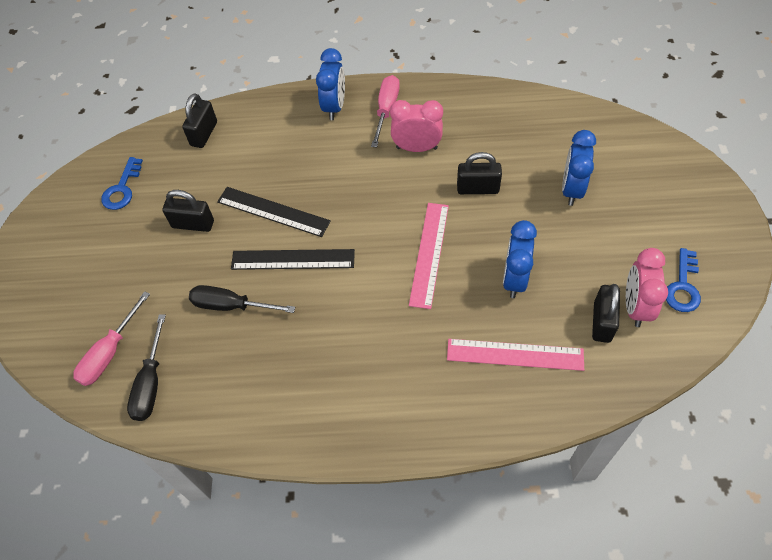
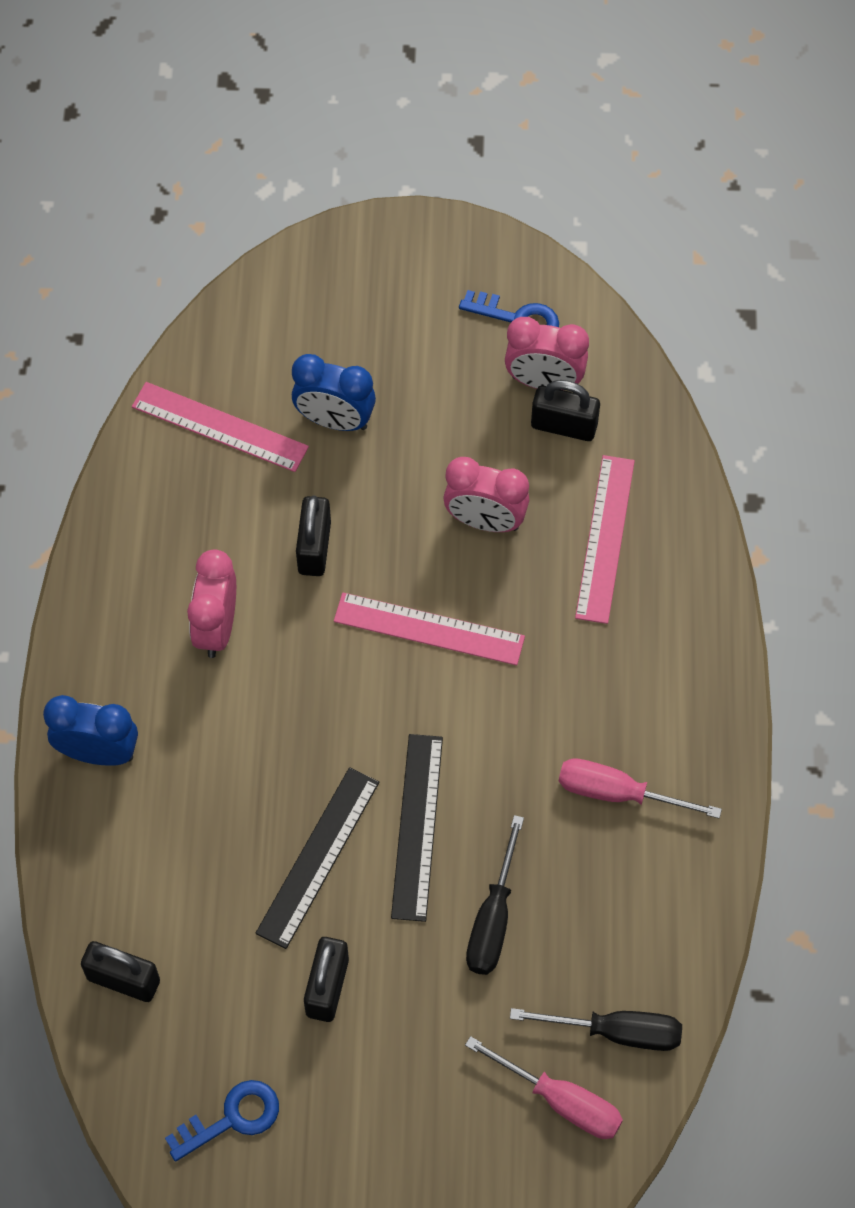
camera: 90 degrees left, 5 degrees up
blue key [101,157,143,210] -> blue key turned 45 degrees counterclockwise [165,1080,279,1162]
pink screwdriver [371,75,400,148] -> pink screwdriver moved to [558,758,722,818]
blue clock [503,220,537,298] -> pink clock [443,457,529,532]
none -> pink ruler [132,382,309,472]

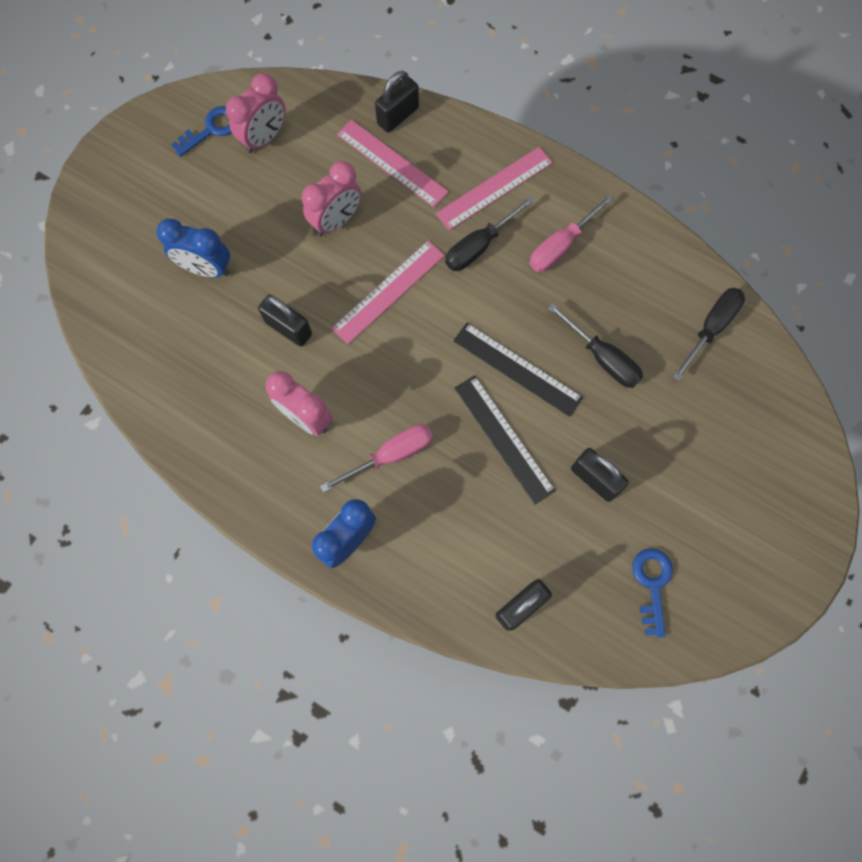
camera: 60 degrees left, 10 degrees up
pink ruler [132,382,309,472] -> pink ruler moved to [436,147,553,230]
blue clock [292,354,376,431] -> blue clock turned 60 degrees clockwise [157,219,230,278]
pink screwdriver [465,1036,623,1139] -> pink screwdriver moved to [320,424,433,493]
black padlock [531,380,600,441] -> black padlock moved to [375,71,419,133]
none -> black screwdriver [445,196,534,271]

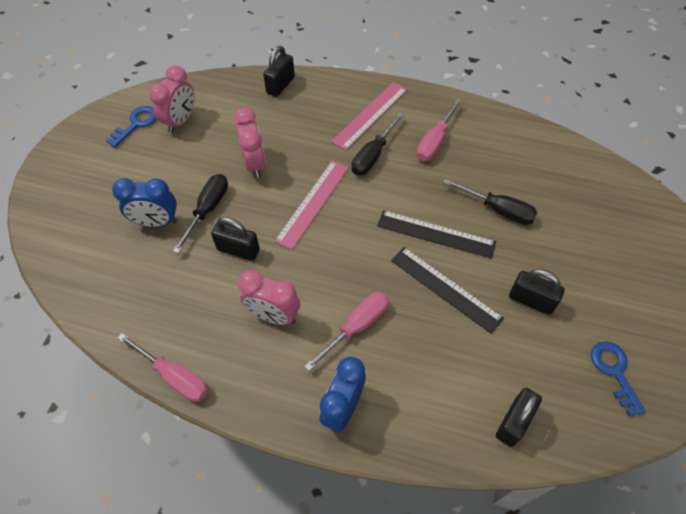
camera: 15 degrees left, 15 degrees down
pink clock [302,161,361,236] -> pink clock turned 45 degrees counterclockwise [234,108,266,178]
pink ruler [337,120,449,207] -> none
black screwdriver [672,288,745,381] -> black screwdriver moved to [173,174,228,254]
none -> pink screwdriver [117,333,208,402]

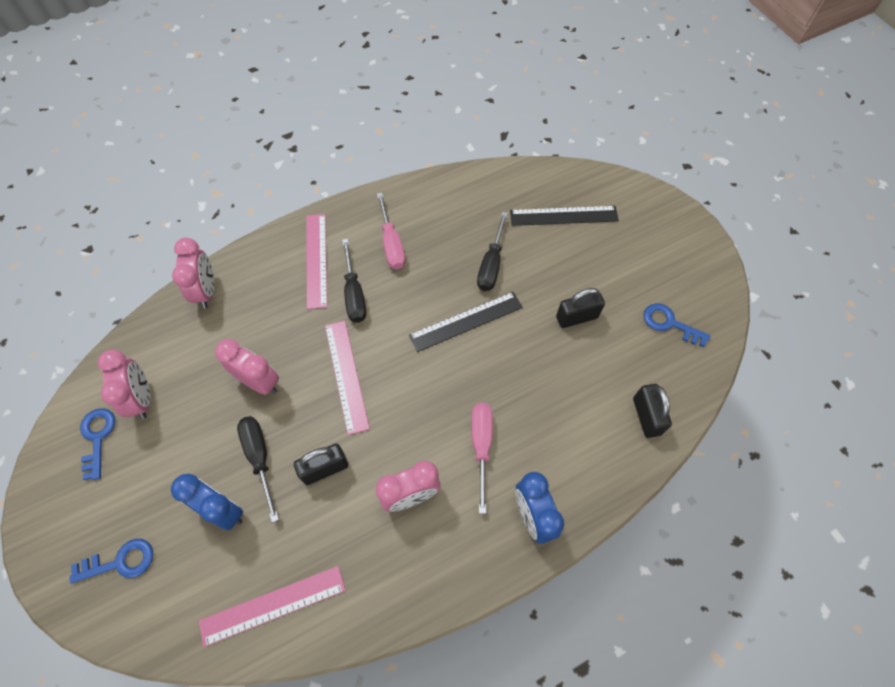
camera: 45 degrees left, 5 degrees up
blue clock [112,178,177,227] -> blue clock turned 105 degrees counterclockwise [171,474,243,531]
pink screwdriver [117,333,208,402] -> none
black padlock [263,46,295,97] -> pink clock [172,238,214,308]
black ruler [391,247,504,334] -> black ruler moved to [510,206,619,226]
black screwdriver [444,179,538,225] -> black screwdriver turned 120 degrees clockwise [477,212,508,291]
none -> blue key [70,539,153,583]
none -> pink ruler [199,566,346,647]

